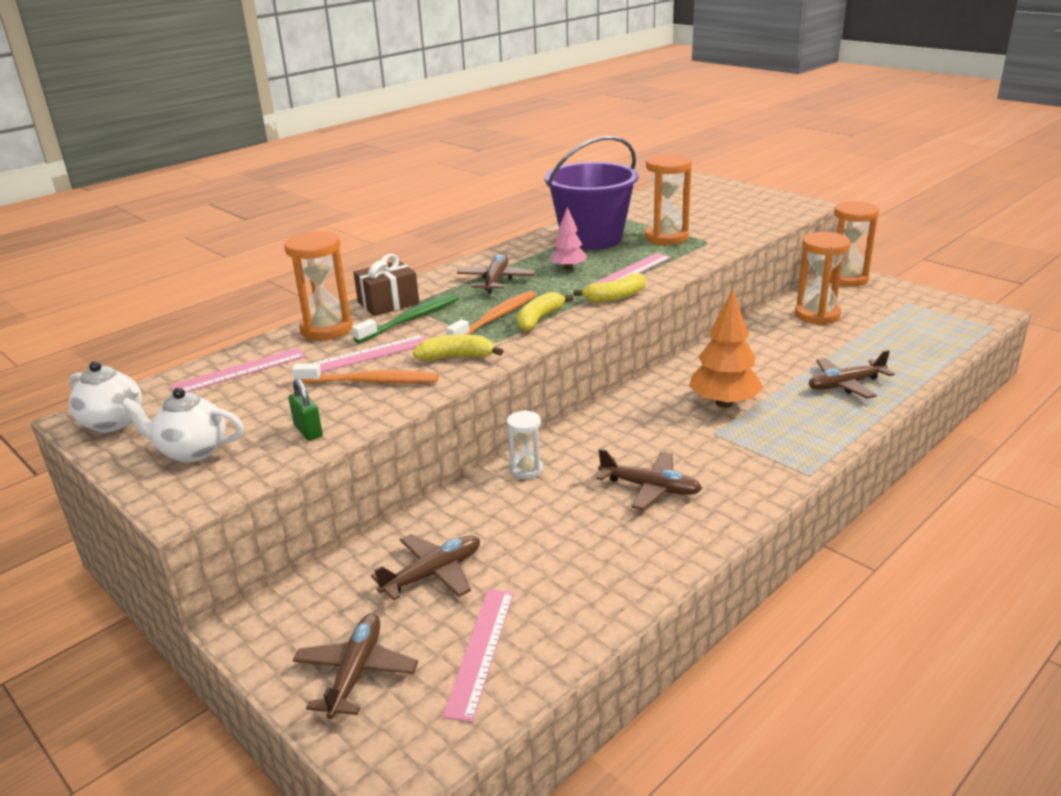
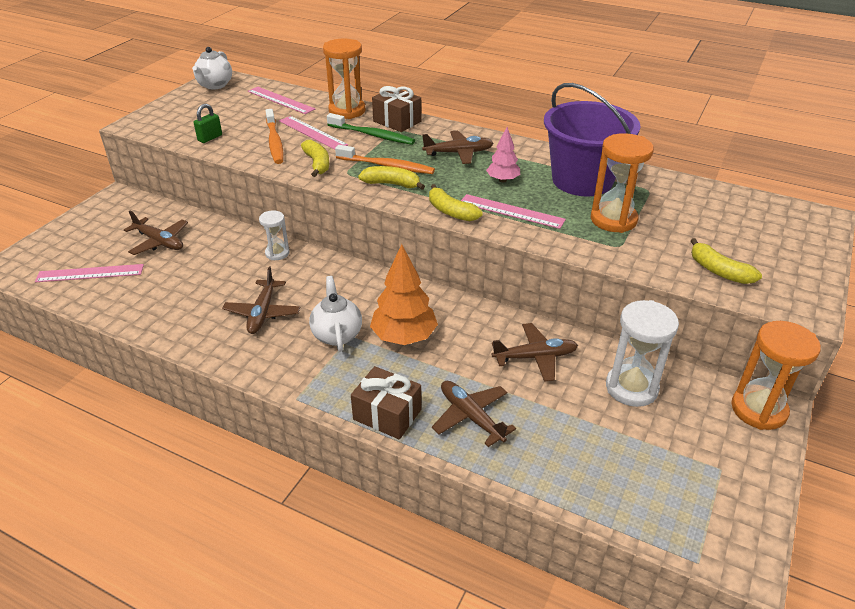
camera: 70 degrees right, 10 degrees up
white teapot [121,387,244,463] -> white teapot moved to [309,276,362,352]
brown plane [293,613,418,719] -> brown plane moved to [492,323,578,382]
orange hourglass [795,232,851,325] -> white hourglass [606,300,679,407]
none -> brown gift [351,366,421,439]
none -> yellow banana [691,238,762,284]

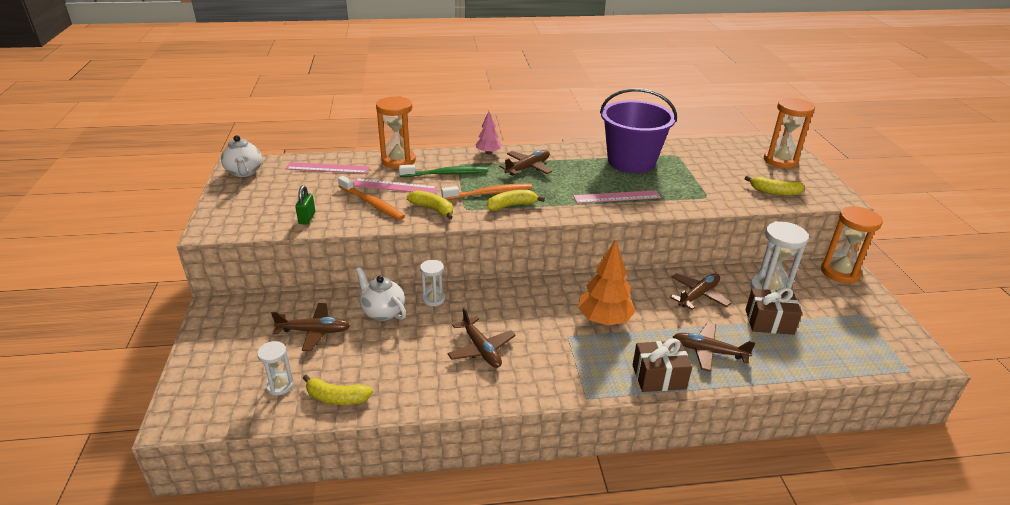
camera: 35 degrees left, 5 degrees down
pink ruler [35,264,144,282] -> white hourglass [257,341,294,395]
white teapot [309,276,362,352] -> white teapot moved to [356,267,406,321]
brown gift [372,86,421,132] -> brown gift moved to [746,287,802,335]
yellow banana [429,184,483,221] -> yellow banana moved to [303,375,373,405]
pink tree [486,127,520,182] -> pink tree moved to [475,111,502,155]
orange hourglass [591,133,654,233] -> orange hourglass moved to [764,98,815,168]

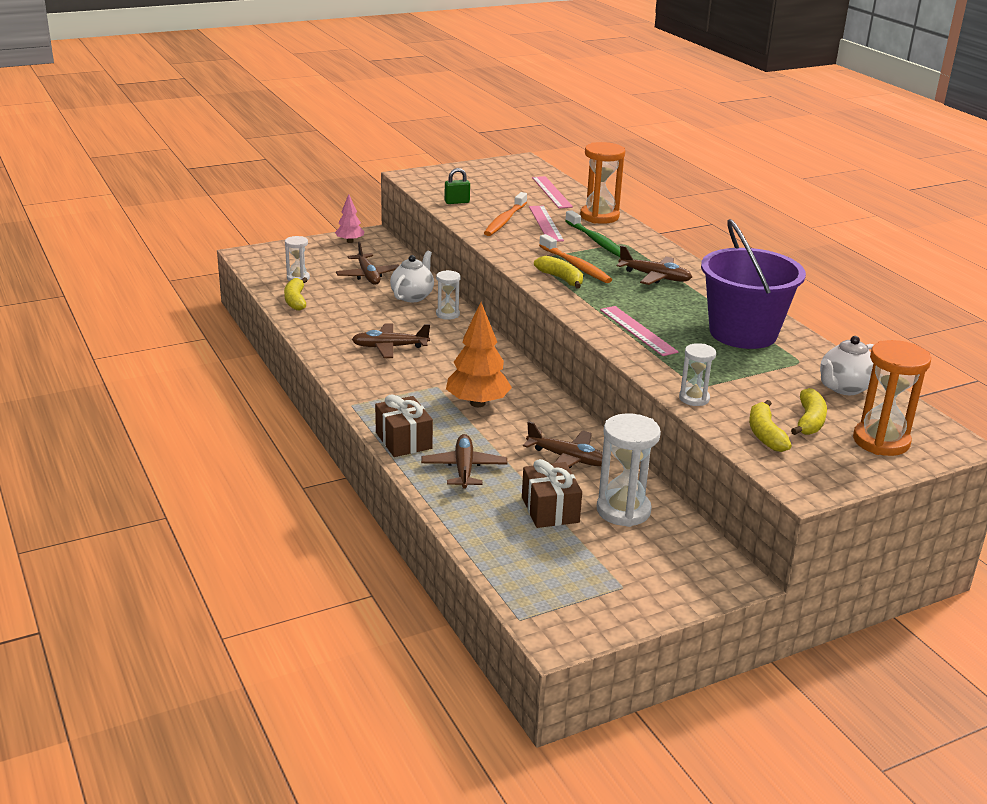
camera: 70 degrees right, 5 degrees down
white teapot [221,135,262,177] -> white teapot moved to [820,336,874,395]
yellow banana [407,190,453,220] -> yellow banana moved to [791,388,827,435]
brown plane [447,308,516,368] -> brown plane turned 45 degrees clockwise [352,323,430,358]
pink tree [475,111,502,155] -> pink tree moved to [335,194,364,243]
orange hourglass [821,206,883,283] -> none
none -> white hourglass [679,343,716,406]

